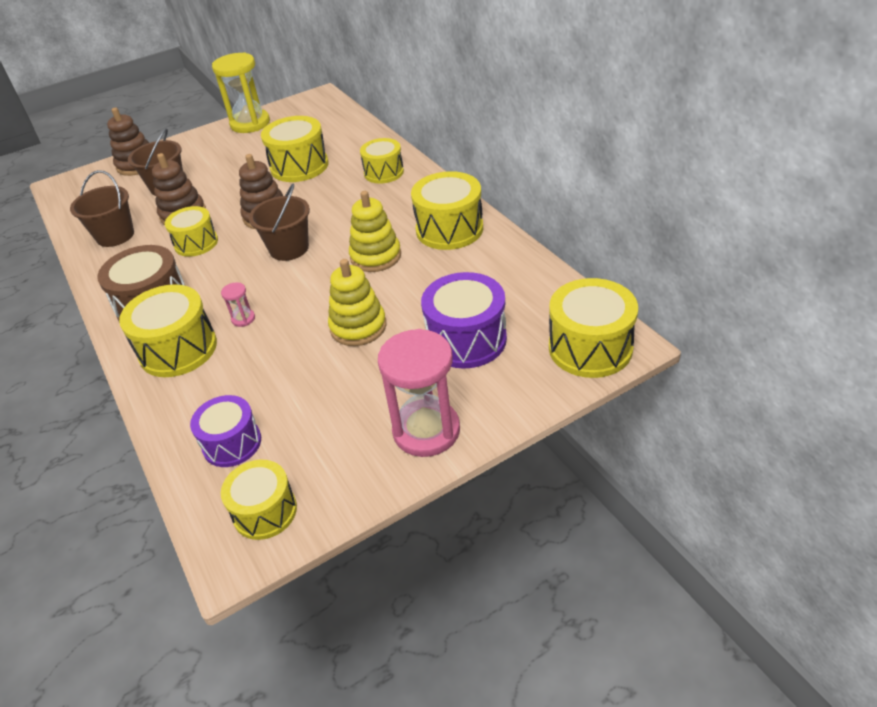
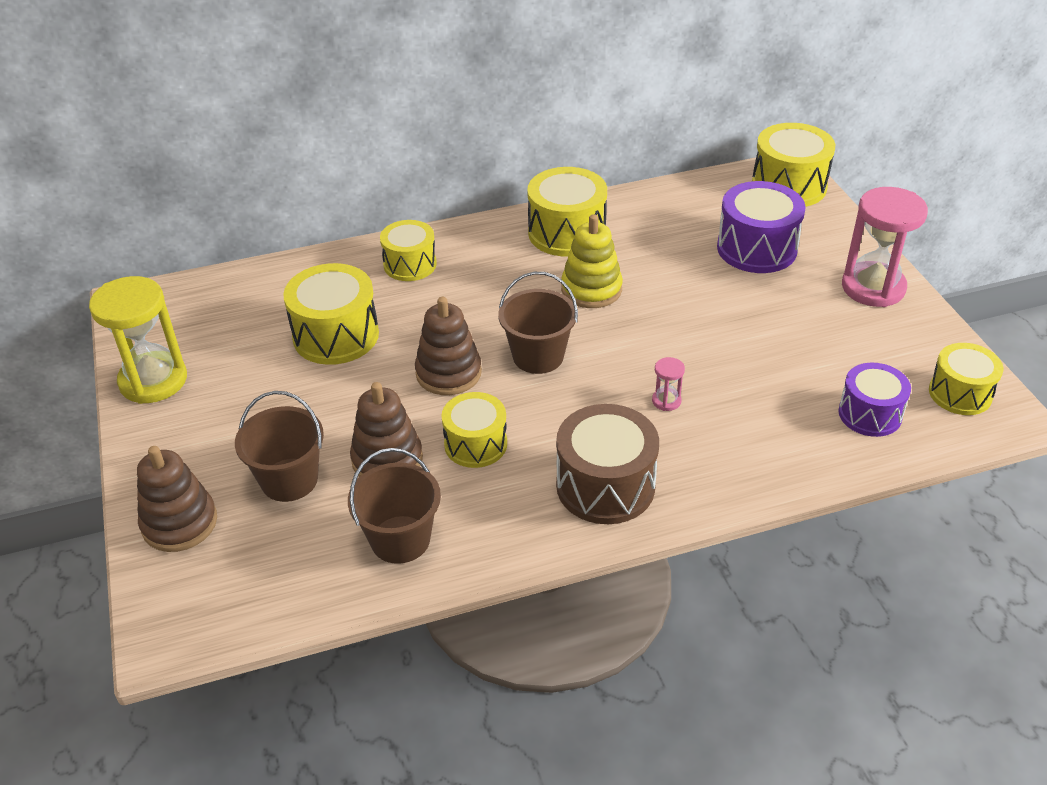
camera: 80 degrees left, 0 degrees up
yellow drum [119,284,217,377] -> none
yellow stacking toy [328,259,387,346] -> none

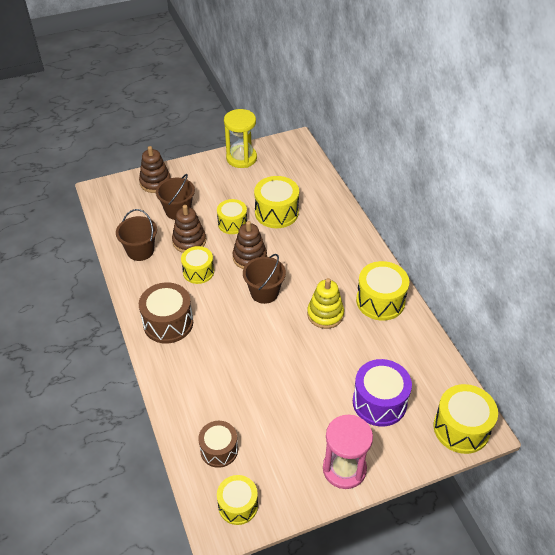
camera: 85 degrees right, 5 degrees up
yellow drum [380,220,437,281] -> yellow drum moved to [217,199,247,234]
pink hourglass [652,357,685,411] -> none
purple drum [838,363,911,437] -> brown drum [198,421,238,468]

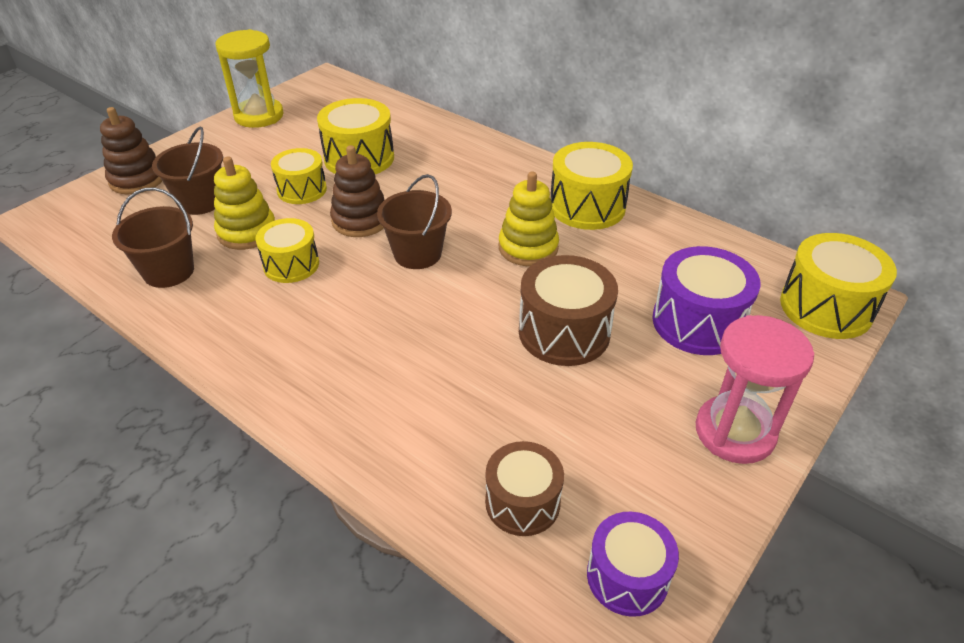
camera: 30 degrees left, 5 degrees down
brown drum [139,282,193,344] -> brown drum moved to [519,255,618,366]
brown stacking toy [172,205,206,253] -> yellow stacking toy [214,157,275,250]
yellow drum [217,475,258,525] -> purple drum [587,512,679,617]

